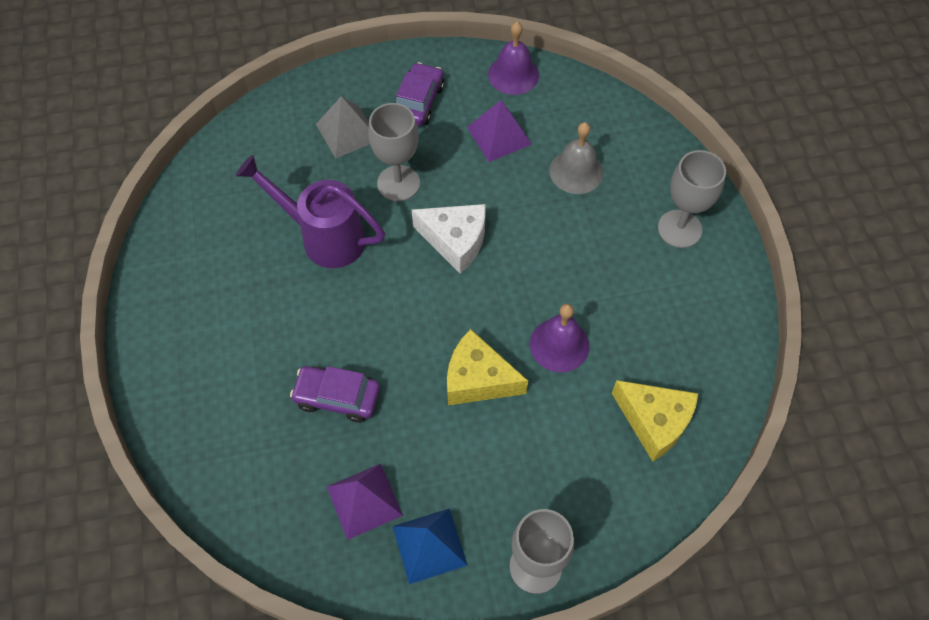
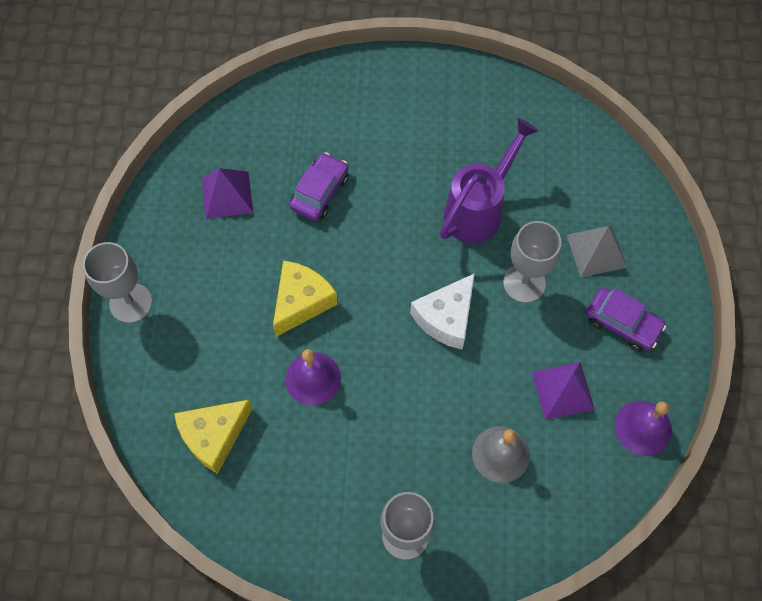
camera: 105 degrees right, 5 degrees up
blue pyramid [393,508,468,584] -> none

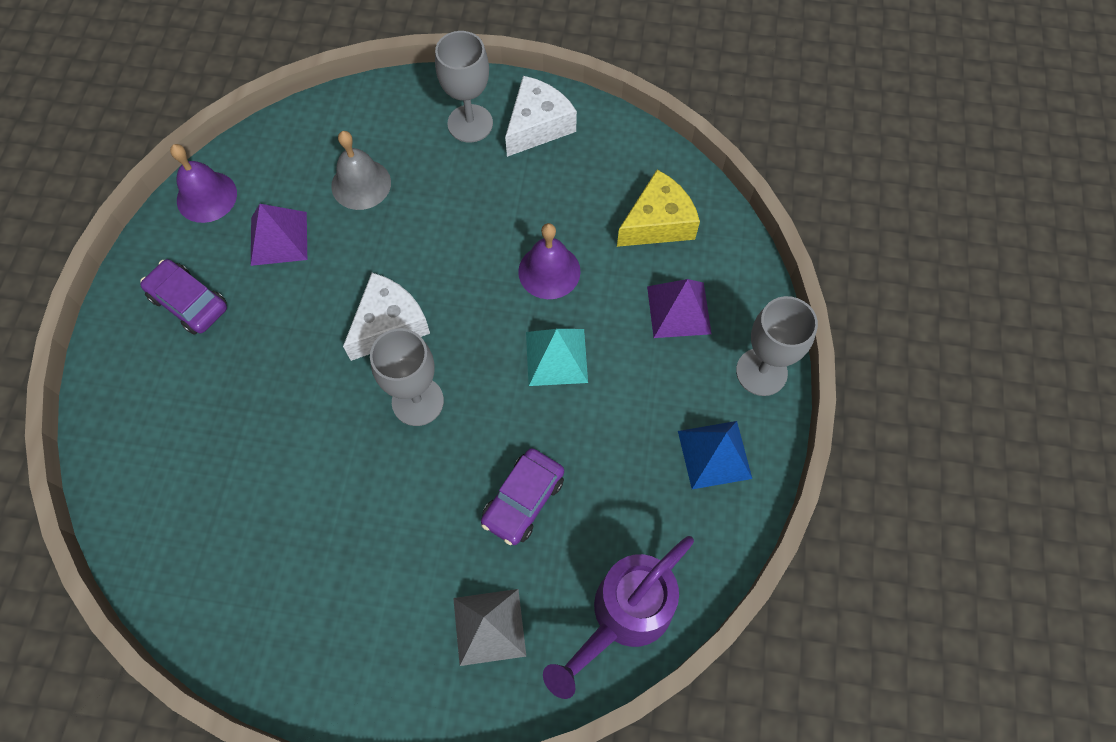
camera: 175 degrees left, 0 degrees up
purple pyramid [202,168,253,219] -> purple pyramid moved to [647,279,712,338]
yellow cheese [273,261,338,337] -> turquoise pyramid [526,329,588,386]
purple watering can [440,118,539,243] -> purple watering can moved to [543,536,694,699]
grey goblet [503,221,561,303] -> grey goblet moved to [370,328,444,426]
grey pyramid [567,225,627,277] -> grey pyramid moved to [453,589,526,666]
none -> white cheese [505,76,577,157]
none -> blue pyramid [678,421,752,489]

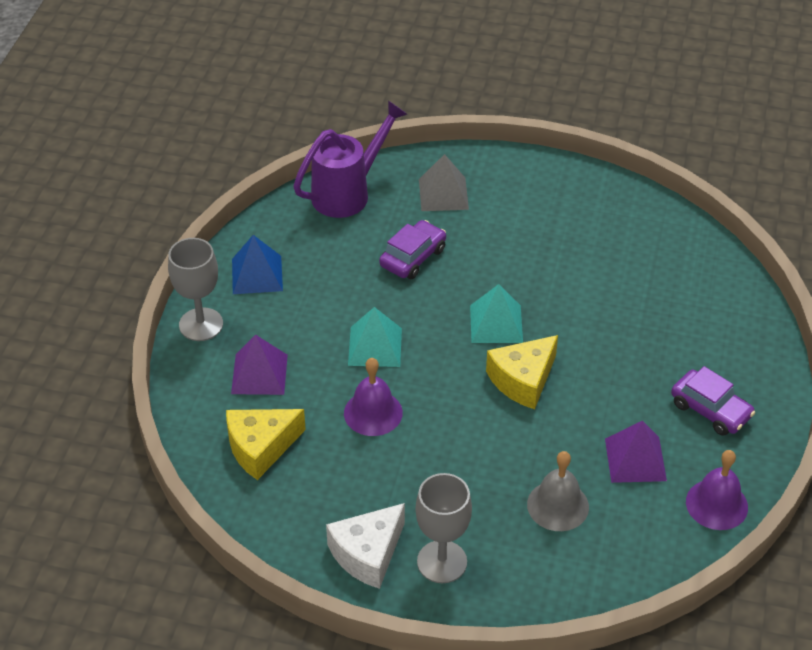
camera: 175 degrees left, 20 degrees down
white cheese [343,273,430,361] -> yellow cheese [486,335,558,409]
grey goblet [370,328,444,426] -> turquoise pyramid [470,284,523,343]

